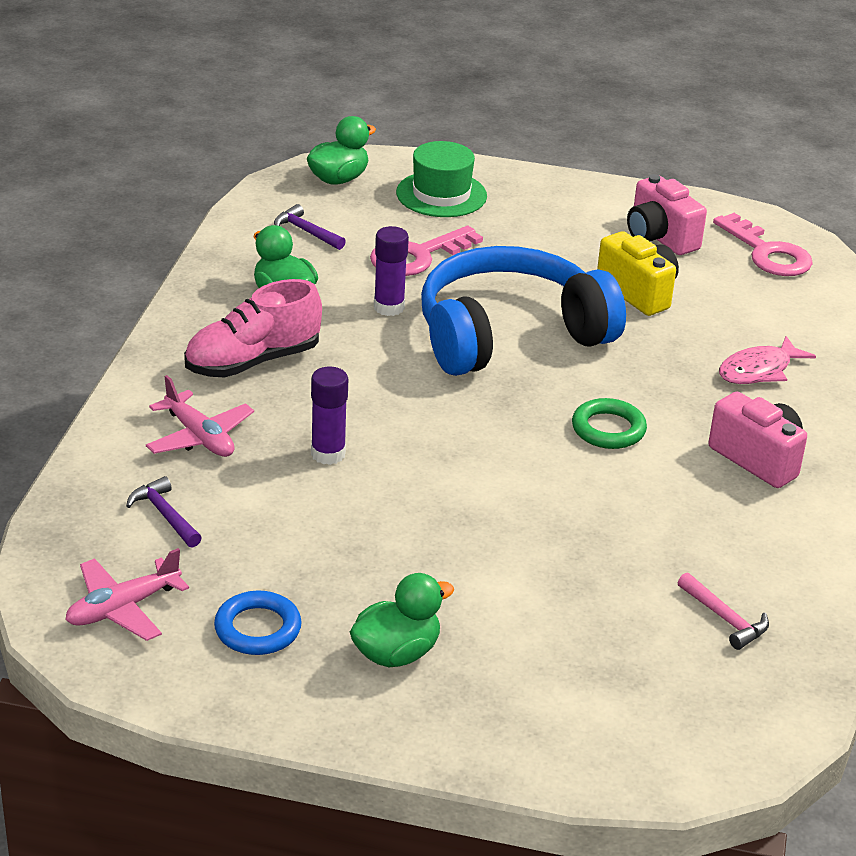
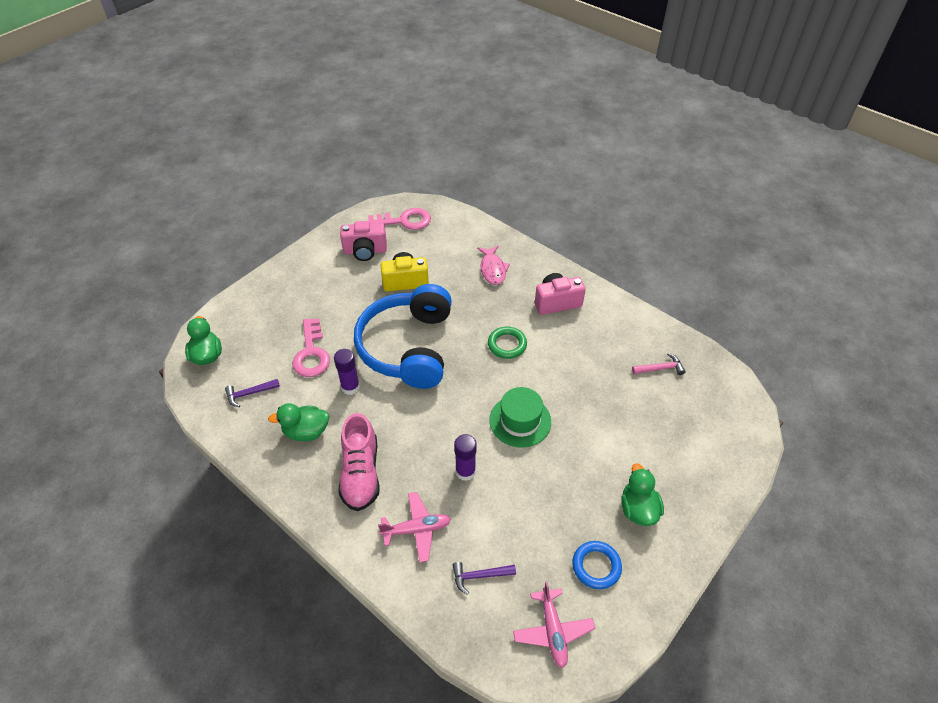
camera: 60 degrees left, 15 degrees up
green hat [396,141,487,217] -> green hat moved to [489,387,551,448]

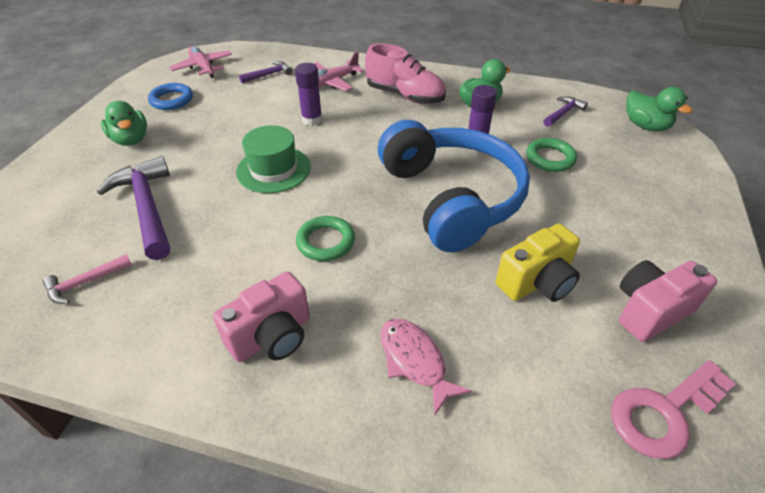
camera: 155 degrees right, 5 degrees down
pink key [292,318,330,377] -> green ring [526,138,577,172]
pink shoe [338,413,380,511] -> pink shoe turned 150 degrees clockwise [365,43,446,104]
none -> purple hammer [97,156,170,260]

